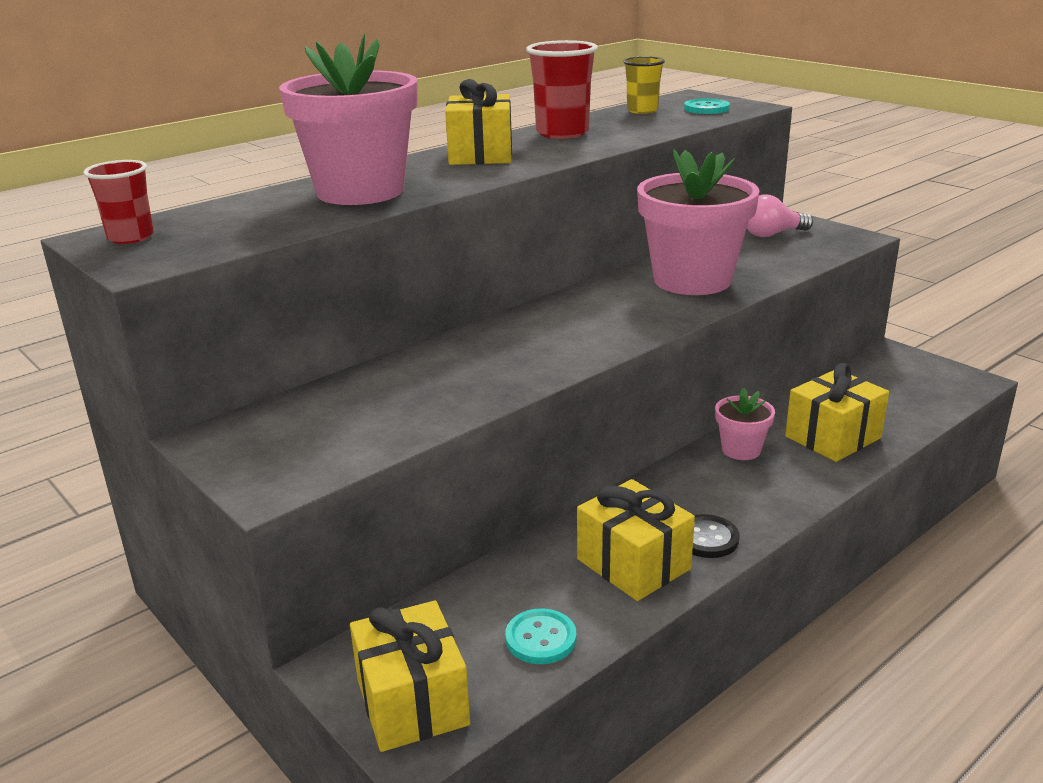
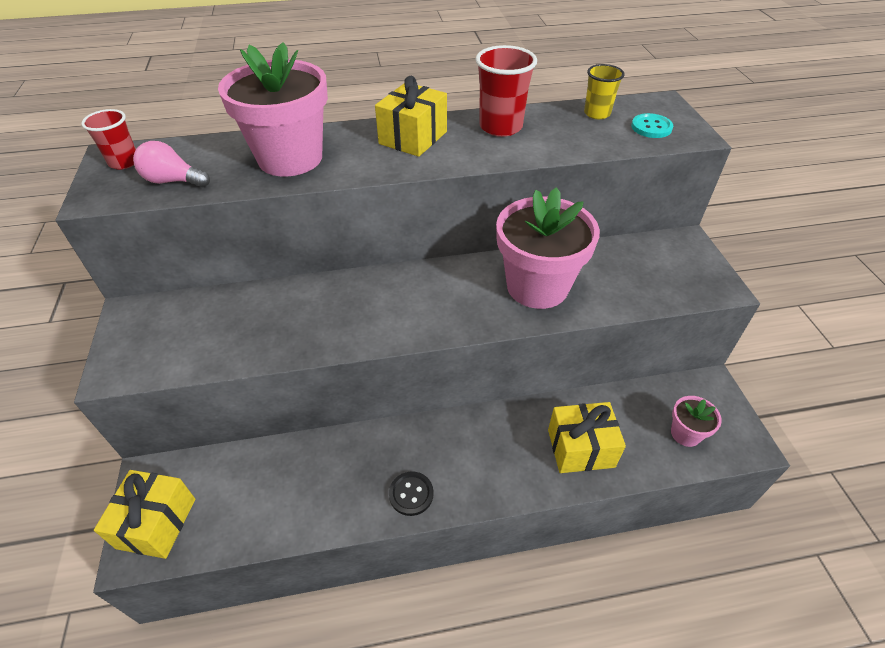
camera: 30 degrees right, 20 degrees up
turquoise button [505,609,577,664] -> none
yellow gift [577,479,695,601] -> none
pink flower pot [715,387,775,460] -> pink flower pot moved to [671,396,722,447]
pink light bulb [747,194,813,237] -> pink light bulb moved to [133,141,210,187]

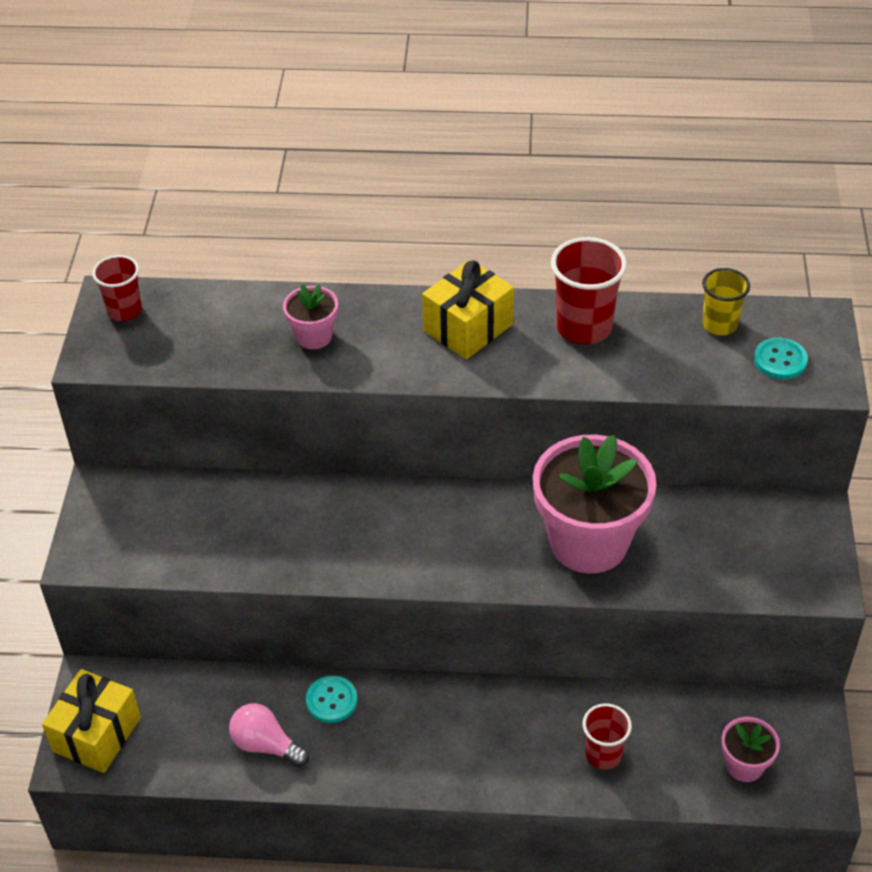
camera: 15 degrees right, 0 degrees up
pink light bulb [133,141,210,187] -> pink light bulb moved to [229,703,309,767]
pink flower pot [218,42,328,177] -> pink flower pot [283,284,338,349], size x0.47
black button [389,471,434,516] -> none
yellow gift [548,402,626,473] -> red cup [582,703,632,770]
none -> turquoise button [306,676,357,723]

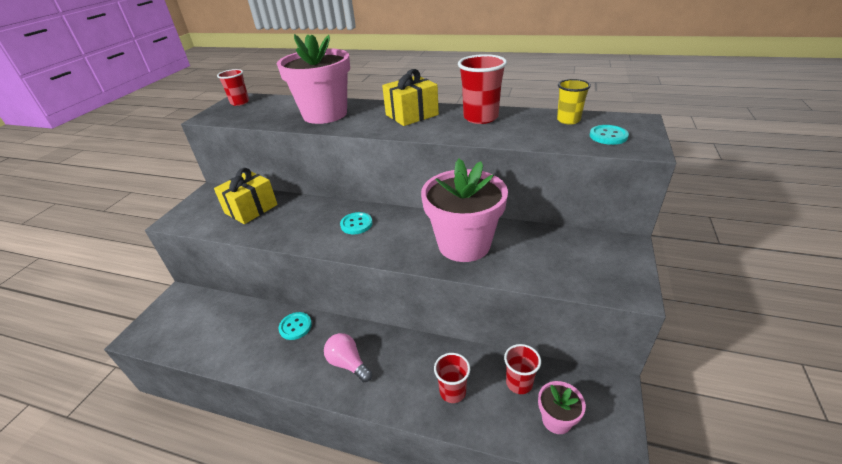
camera: 15 degrees right, 10 degrees down
yellow gift [42,669,141,773] -> yellow gift moved to [214,168,278,224]
pink light bulb [229,703,309,767] -> pink light bulb moved to [324,333,372,382]
pink flower pot [283,284,338,349] -> pink flower pot [277,34,350,124], size x2.13
none -> turquoise button [340,212,372,234]
none -> red cup [504,344,541,394]

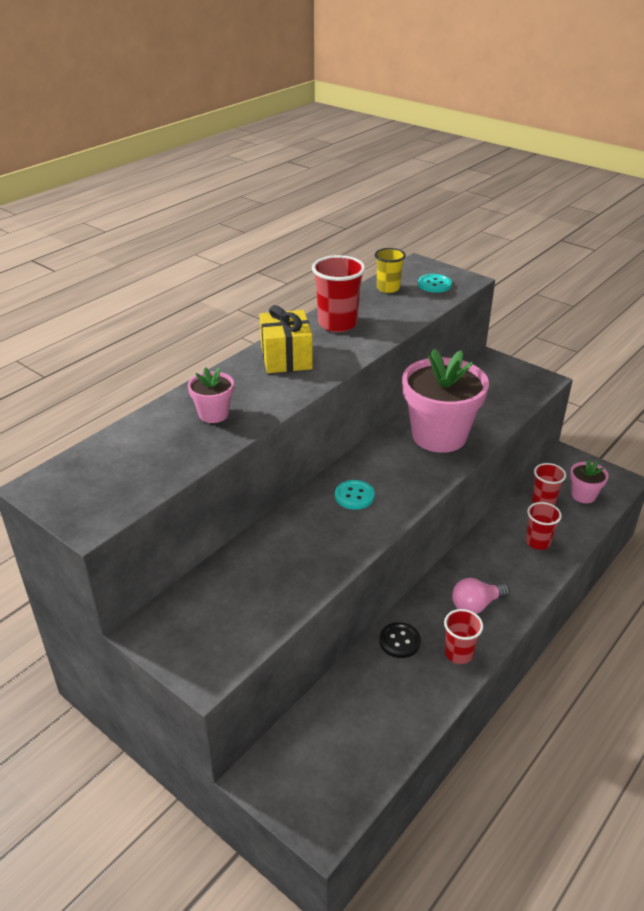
camera: 70 degrees left, 0 degrees up
yellow gift [214,168,278,224] -> none
red cup [217,69,249,106] -> red cup moved to [444,609,483,664]
pink flower pot [277,34,350,124] -> pink flower pot [188,367,234,423], size x0.47
turquoise button [278,312,312,340] -> black button [379,622,421,658]

